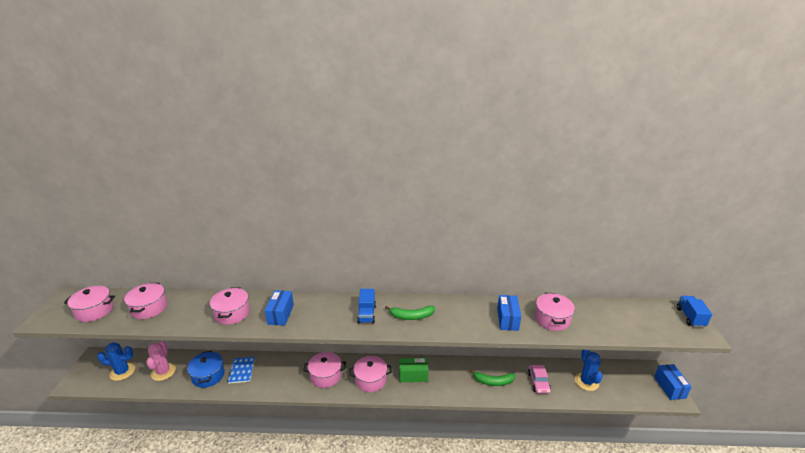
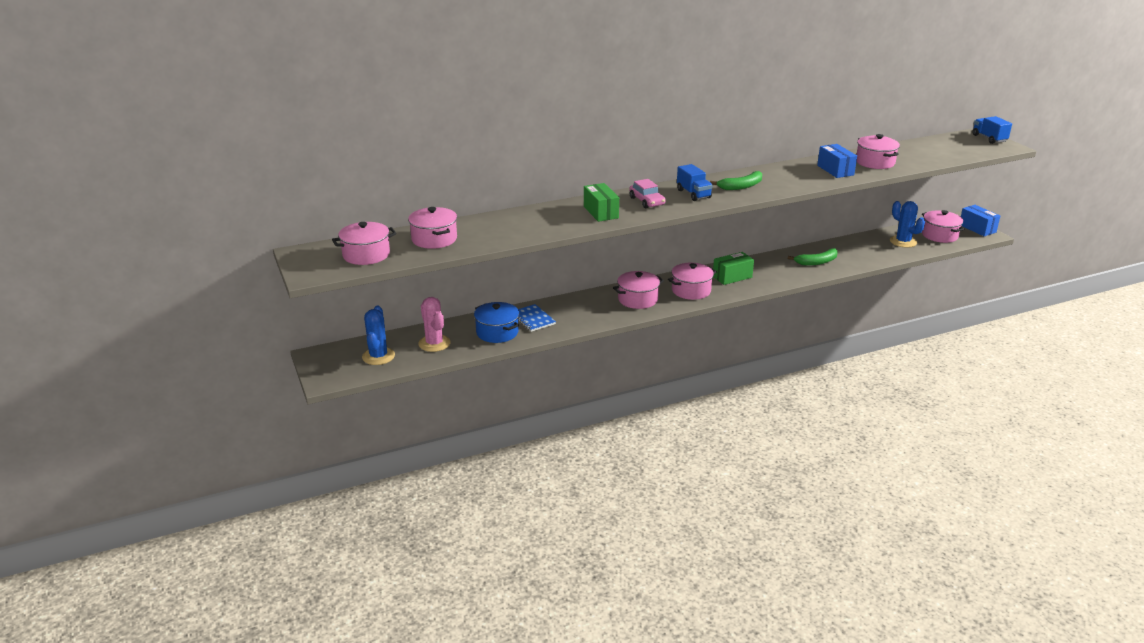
camera: 25 degrees left, 0 degrees up
blue cactus [97,342,135,381] -> blue cactus turned 60 degrees counterclockwise [362,306,395,365]
pink pot [210,287,250,325] -> pink pot moved to [922,210,964,243]
blue box [265,290,294,326] -> green box [584,183,619,222]
pink car [528,365,551,394] -> pink car moved to [629,179,666,208]

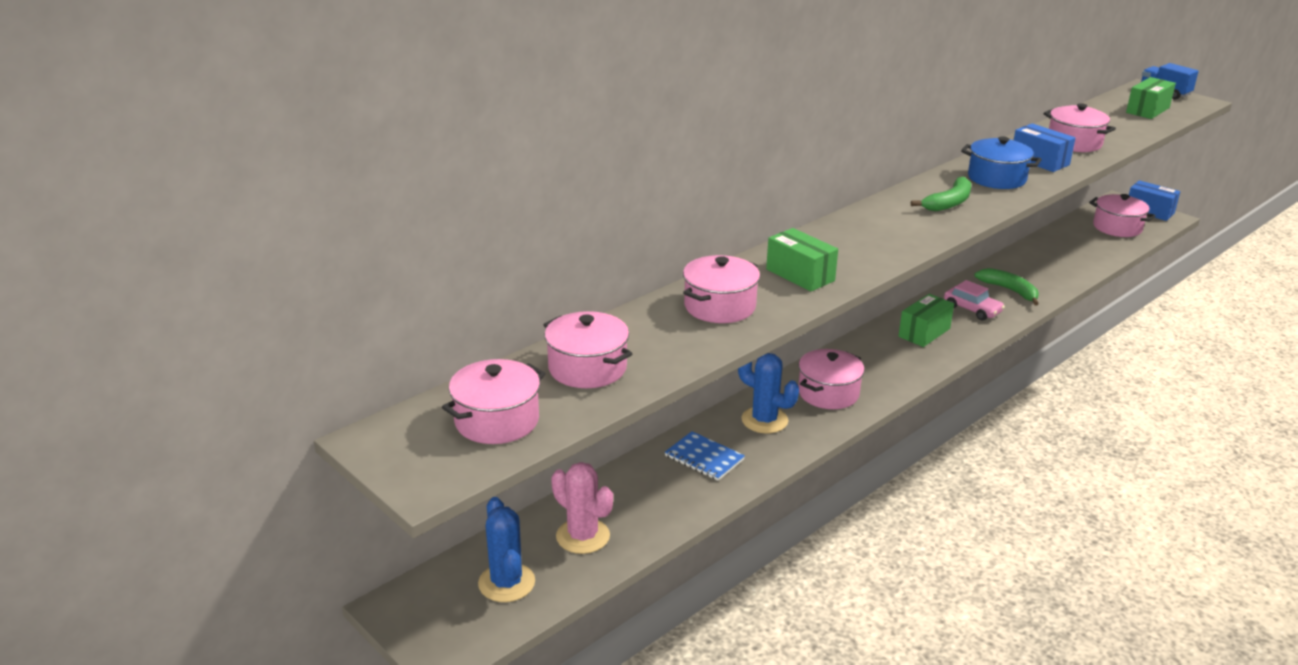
camera: 20 degrees left, 0 degrees up
blue pot [474,302,519,343] -> blue pot moved to [961,136,1042,189]
pink car [629,179,666,208] -> pink car moved to [944,280,1005,320]
pink pot [668,263,717,300] -> pink pot moved to [683,255,760,323]
blue truck [677,164,713,201] -> none
green banana [788,248,838,266] -> green banana turned 90 degrees counterclockwise [974,268,1039,305]
blue cactus [890,201,925,248] -> blue cactus moved to [738,353,799,433]
none -> green box [1126,77,1176,119]

